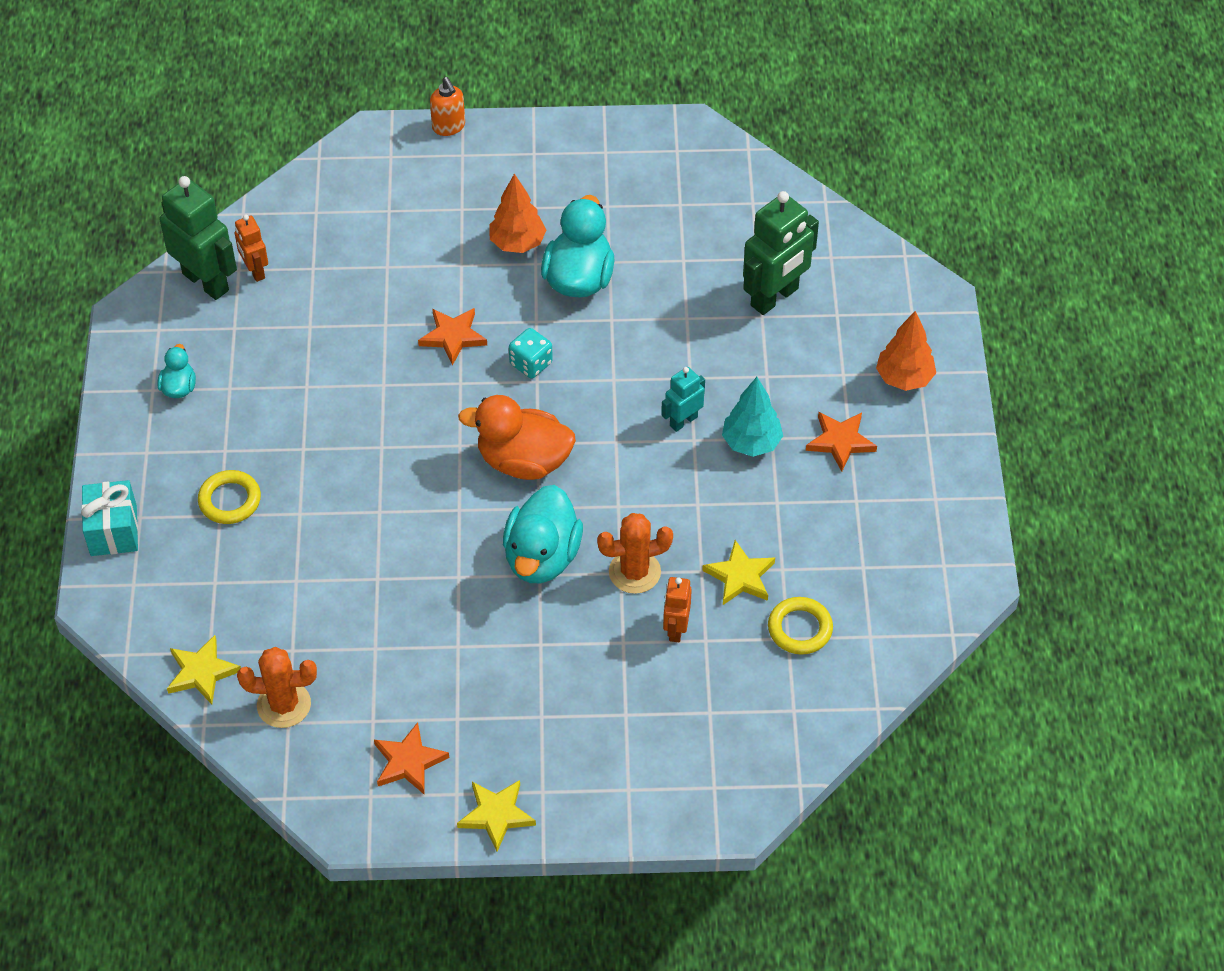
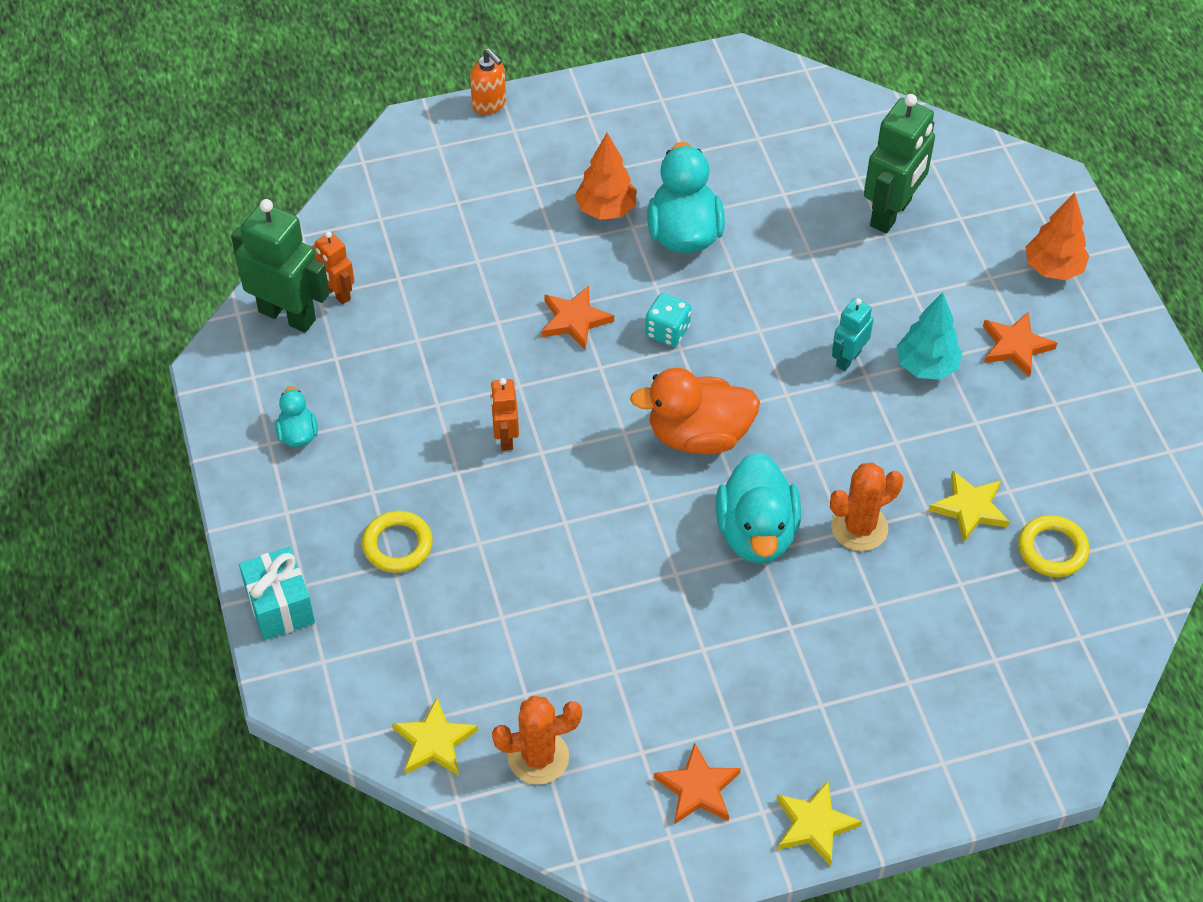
camera: 15 degrees left, 0 degrees up
orange robot [663,577,692,642] -> orange robot moved to [490,378,519,451]

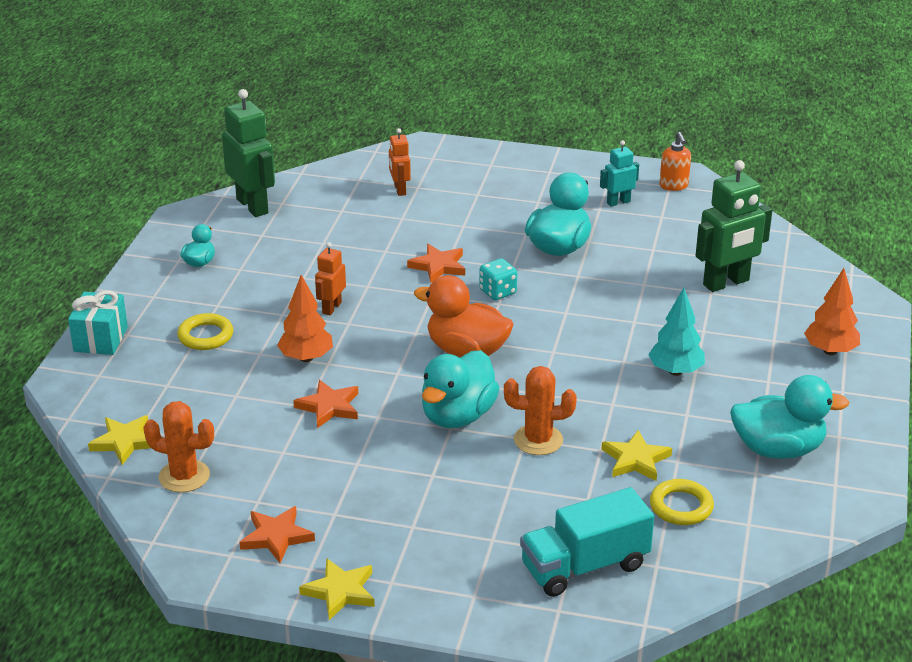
camera: 30 degrees right, 20 degrees down
orange robot [311,231,354,304] -> orange robot moved to [389,128,411,196]
orange soap dispenser [470,49,506,115] -> orange soap dispenser moved to [659,132,691,191]
orange tree [575,133,637,220] -> orange tree moved to [277,275,333,362]
turquoise robot [832,298,873,371] -> turquoise robot moved to [600,140,639,207]
orange star [983,312,1057,377] -> orange star moved to [293,380,358,428]
none -> turquoise truck [520,487,654,597]
none -> turquoise duck [730,375,849,459]

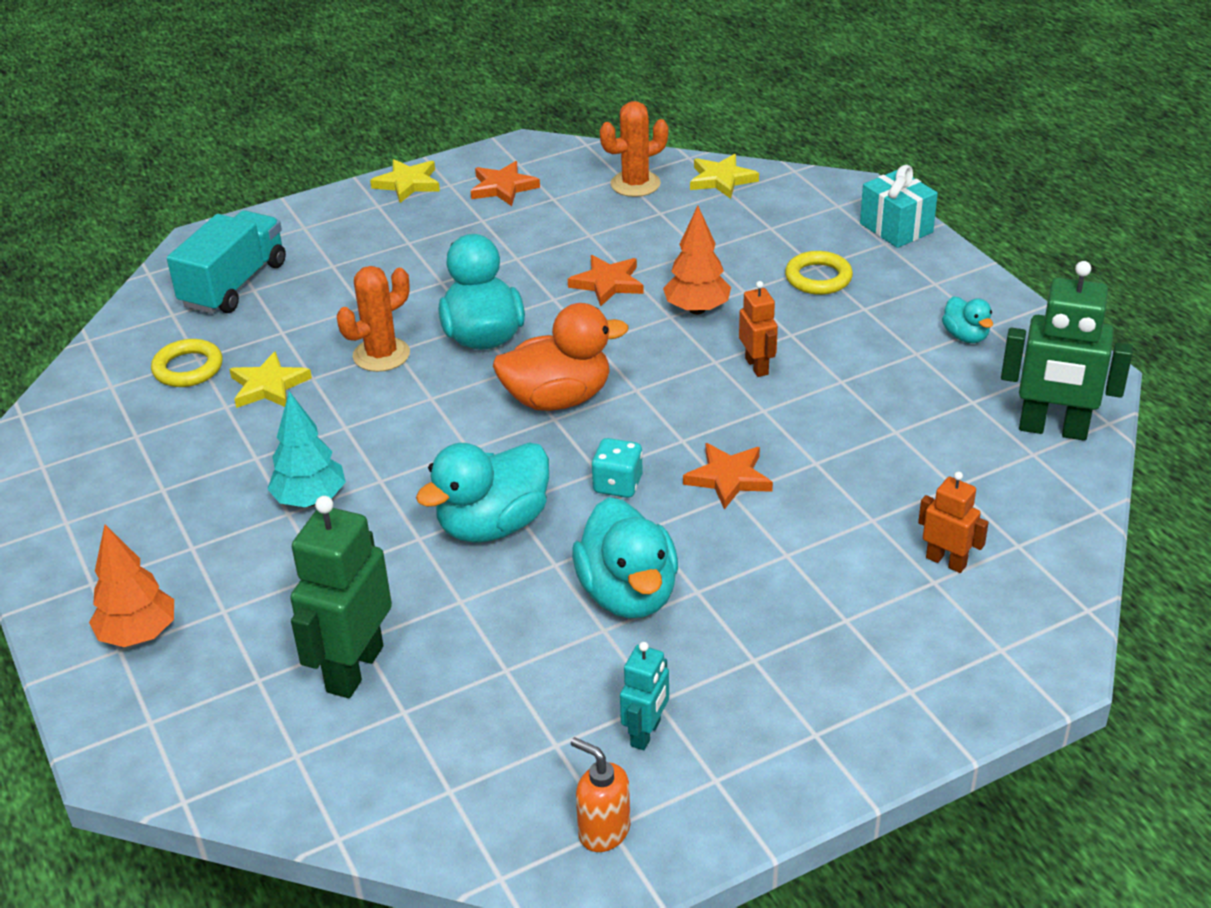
camera: 140 degrees right, 5 degrees up
turquoise duck [730,375,849,459] -> turquoise duck moved to [416,443,549,543]

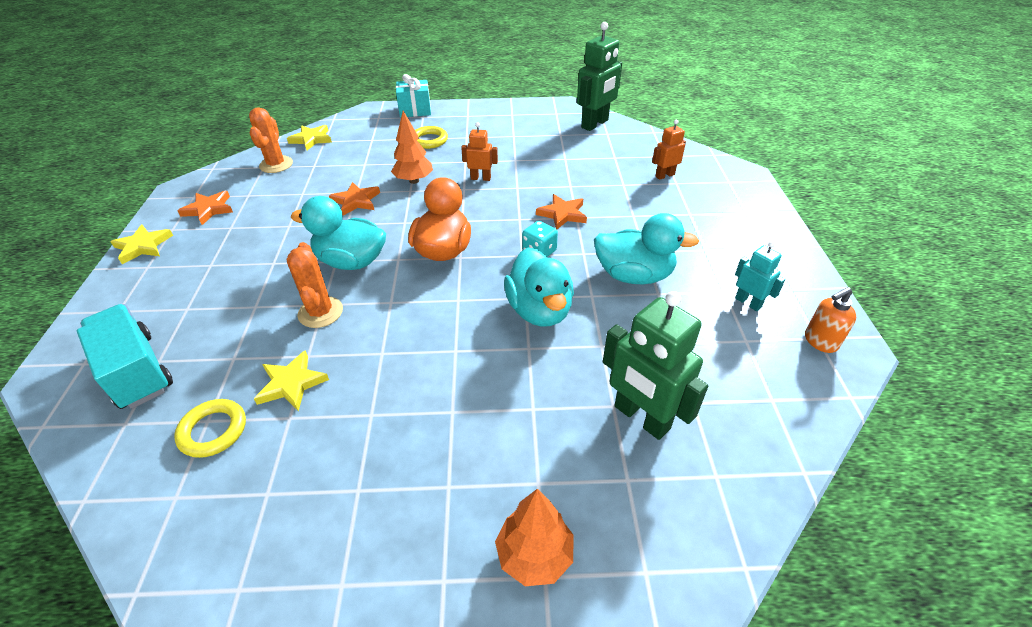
camera: 65 degrees left, 5 degrees up
turquoise tree [267,391,346,507] -> none
turquoise duck [942,296,993,343] -> none

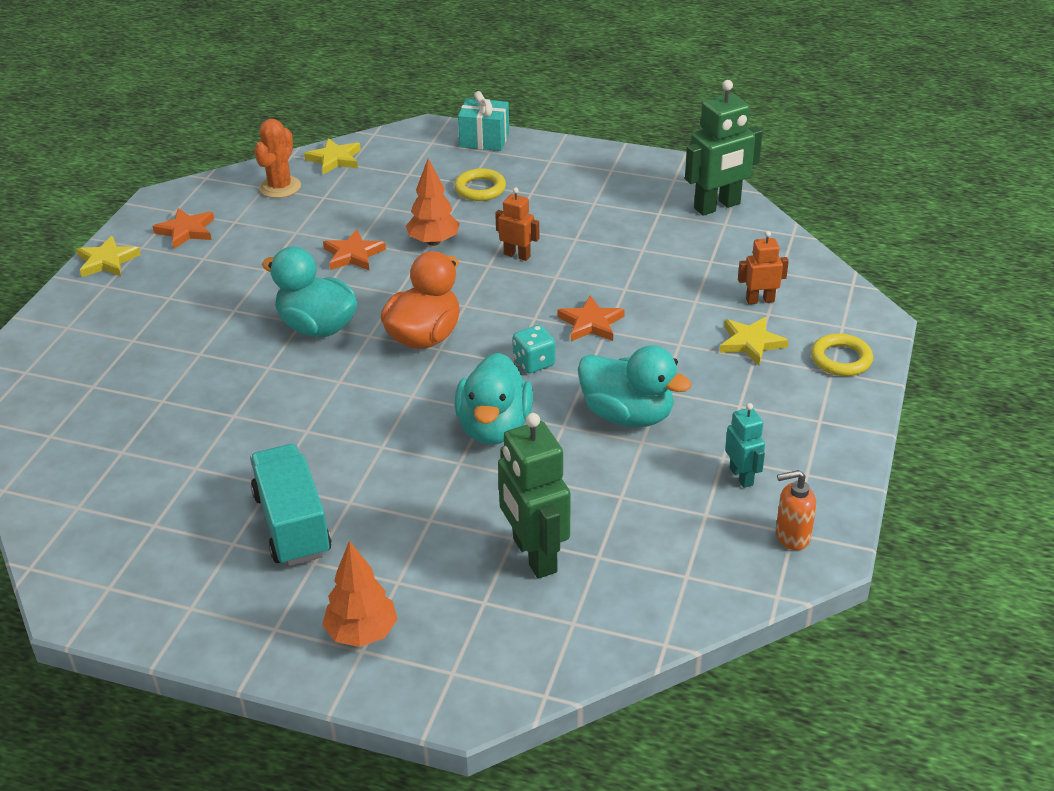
camera: 20 degrees right, 5 degrees down
turquoise truck [77,304,173,409] -> turquoise truck moved to [250,444,332,566]
yellow ring [174,399,246,458] -> yellow ring moved to [811,333,873,376]
yellow star [254,350,329,411] -> yellow star moved to [720,317,789,365]
orange cactus [287,242,343,328] -> none

